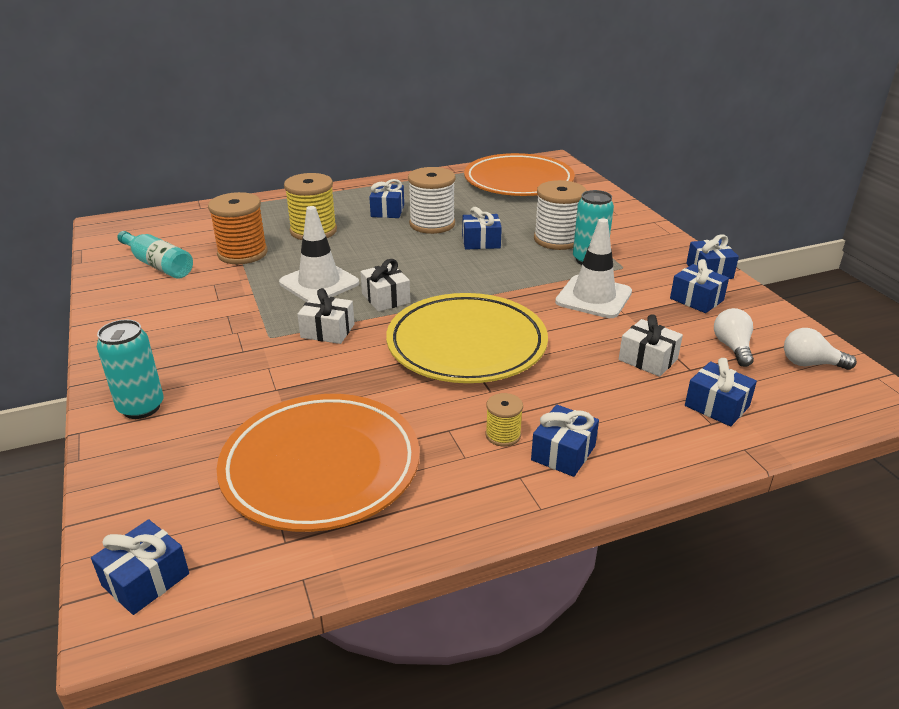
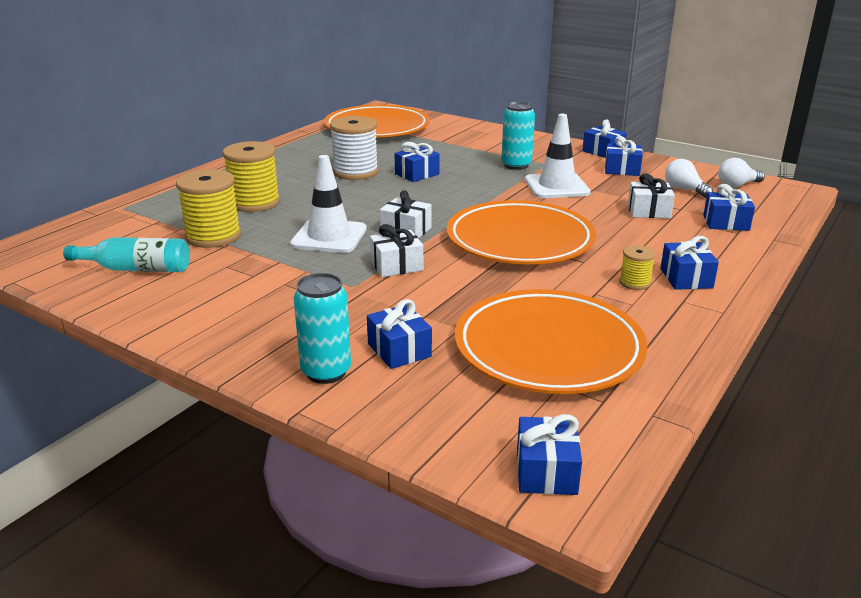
camera: 35 degrees left, 5 degrees down
orange spool [208,192,268,264] -> yellow spool [176,169,241,248]
blue gift [369,179,404,218] -> blue gift moved to [367,299,432,369]
yellow plate [386,293,548,383] -> orange plate [446,200,596,264]
white spool [534,180,587,250] -> none

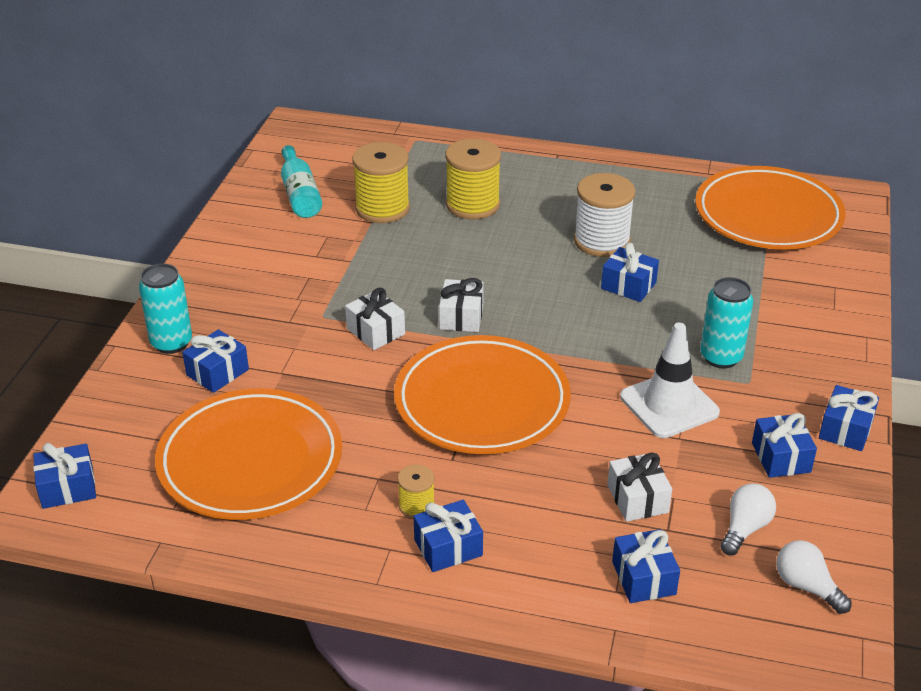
camera: 70 degrees right, 10 degrees up
white traffic cone [290,155,367,253] -> none

